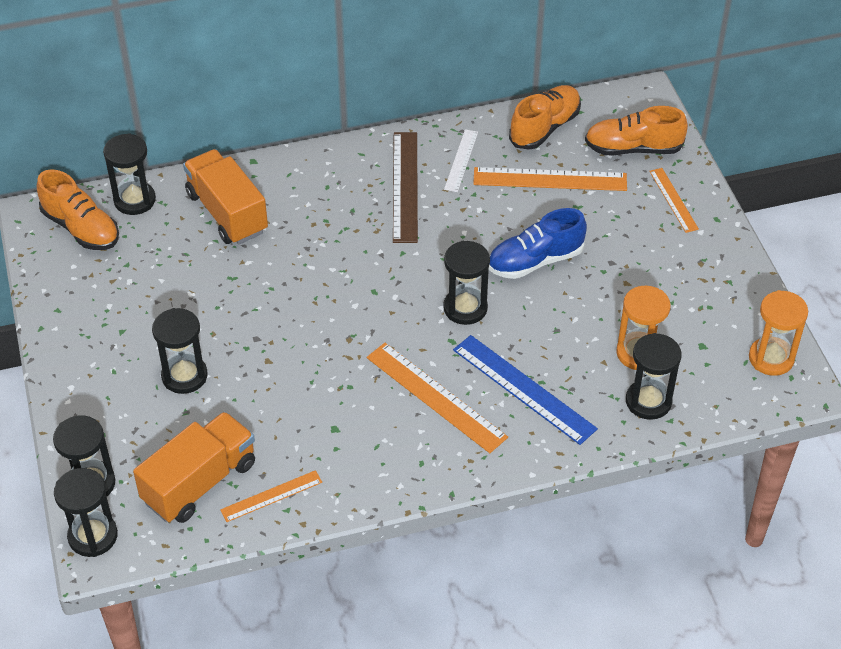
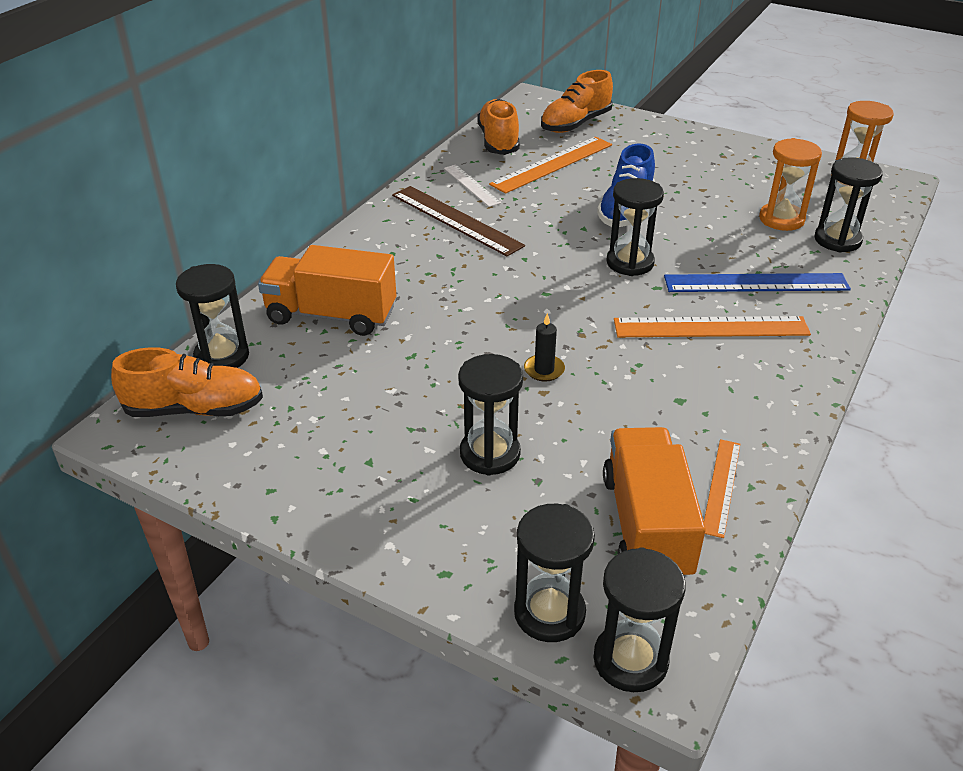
camera: 45 degrees left, 10 degrees down
orange ruler [649,168,699,233] -> none
none -> black candle [524,313,565,381]

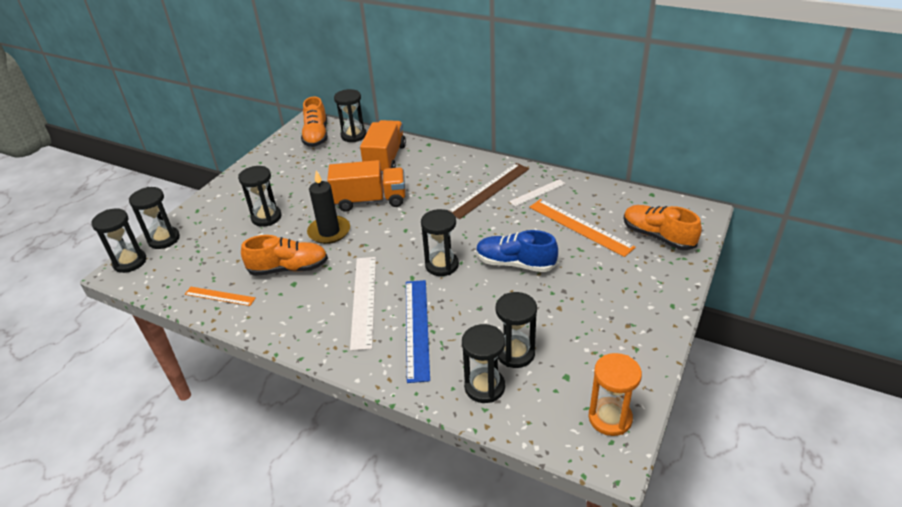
camera: 90 degrees right, 0 degrees up
orange shoe [477,99,520,155] -> orange shoe moved to [241,235,328,276]
black candle [524,313,565,381] -> black candle [307,170,350,244], size x1.84
orange truck [603,427,706,579] -> orange truck moved to [327,160,405,212]
orange ruler [614,316,811,337] -> white ruler [350,257,376,351]
orange hourglass [759,138,822,231] -> black hourglass [495,292,537,368]

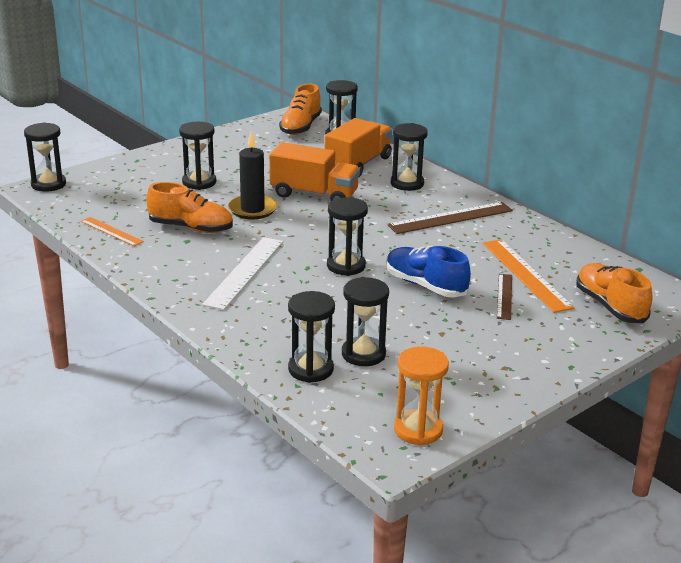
camera: 20 degrees right, 10 degrees down
black hourglass [129,187,180,249] -> black hourglass moved to [391,123,428,191]
blue ruler [406,280,430,383] -> none
white ruler [509,179,566,207] -> none
none -> brown ruler [497,274,512,320]

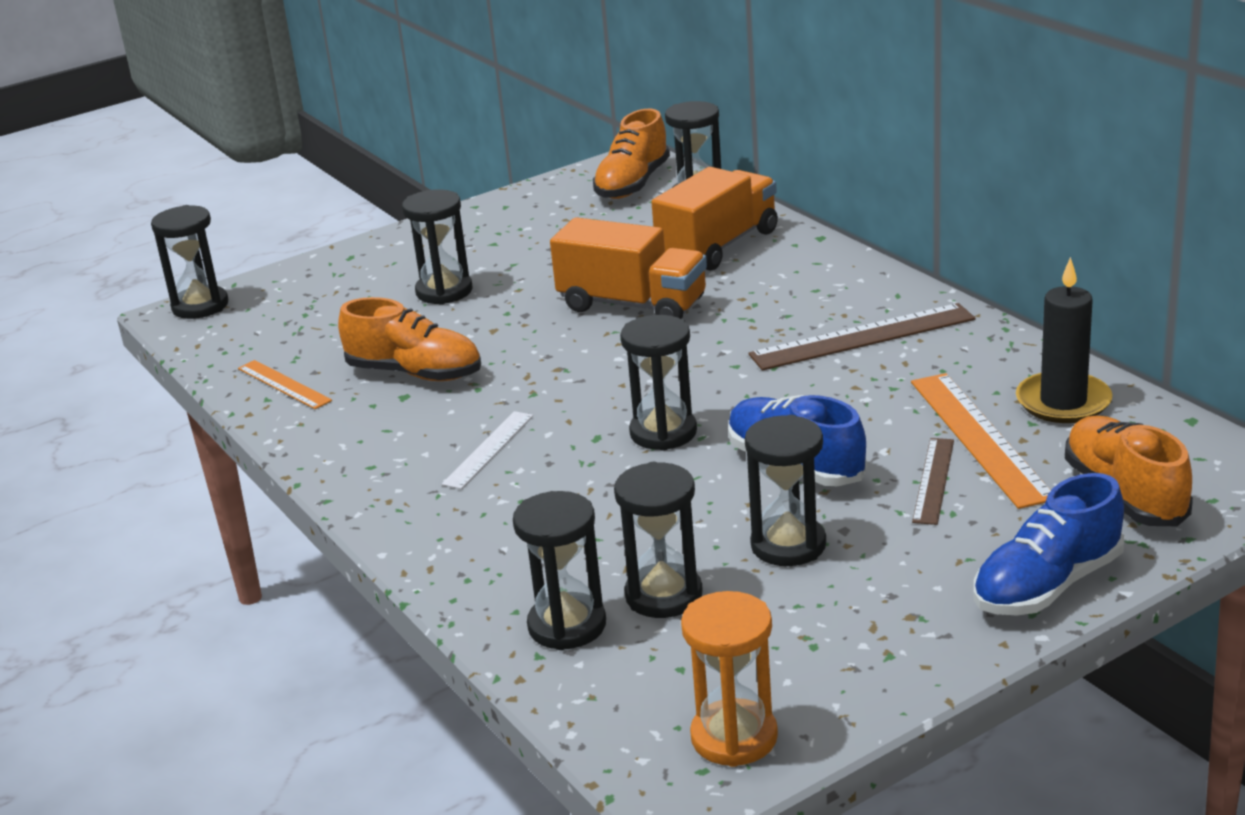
camera: 10 degrees right, 0 degrees up
white ruler [202,237,283,310] -> white ruler [442,411,533,489], size x0.58
black candle [228,132,277,219] -> black candle moved to [1016,257,1112,423]
black hourglass [391,123,428,191] -> black hourglass moved to [745,415,826,566]
none -> blue shoe [974,473,1125,615]

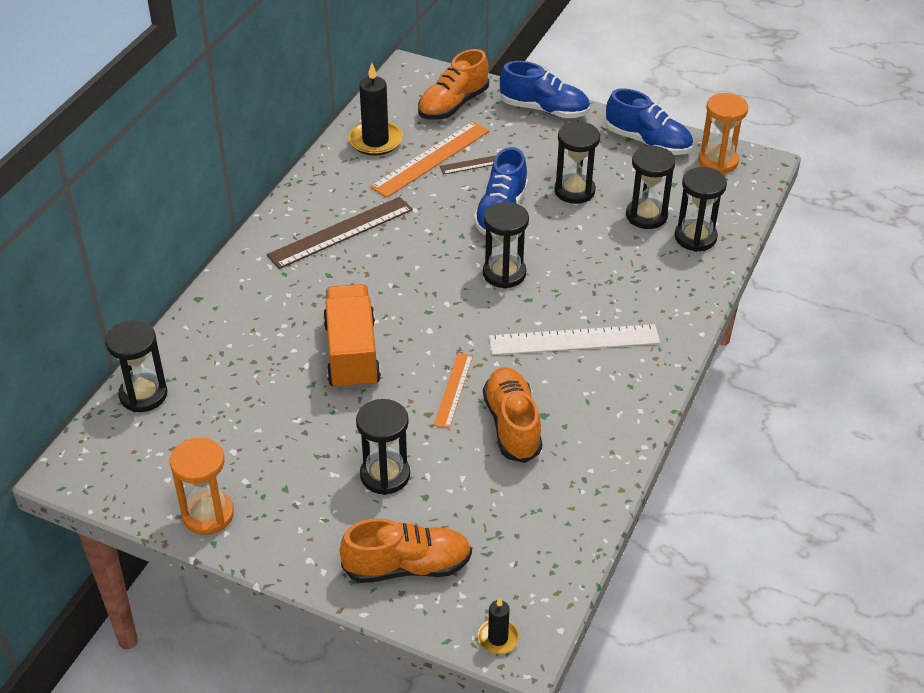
camera: 125 degrees left, 15 degrees up
black hourglass [151,205,228,319] -> black candle [477,598,519,654]
orange ruler [238,360,332,409] -> orange ruler moved to [434,353,473,429]
white ruler [442,411,533,489] -> white ruler [489,324,660,355], size x1.72
orange shoe [593,109,670,199] -> orange shoe moved to [340,518,472,583]
orange truck [651,167,778,271] -> none
brown ruler [748,303,976,371] -> brown ruler turned 75 degrees counterclockwise [267,197,413,269]
none -> orange hourglass [170,438,234,535]
none -> blue shoe [606,89,693,155]

